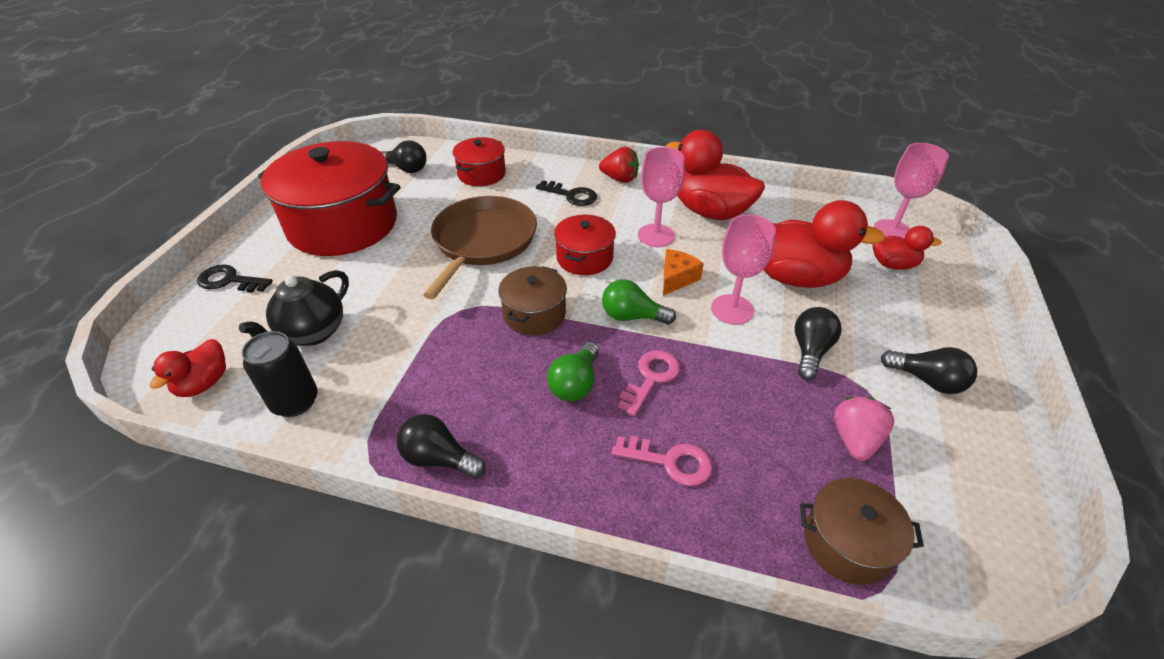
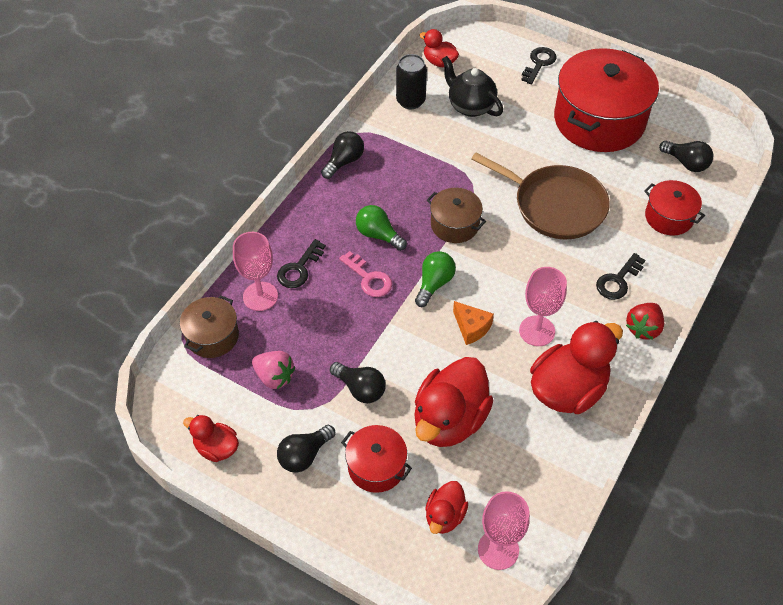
camera: 105 degrees right, 10 degrees up
black light bulb [381,140,427,173] -> black light bulb turned 90 degrees counterclockwise [659,141,714,172]
red pot [554,215,616,275] -> red pot moved to [341,425,412,493]
pink key [611,436,713,486] -> black key [277,239,326,288]
pink goblet [711,214,776,325] -> pink goblet moved to [233,232,278,311]
none -> red duck [183,415,239,462]

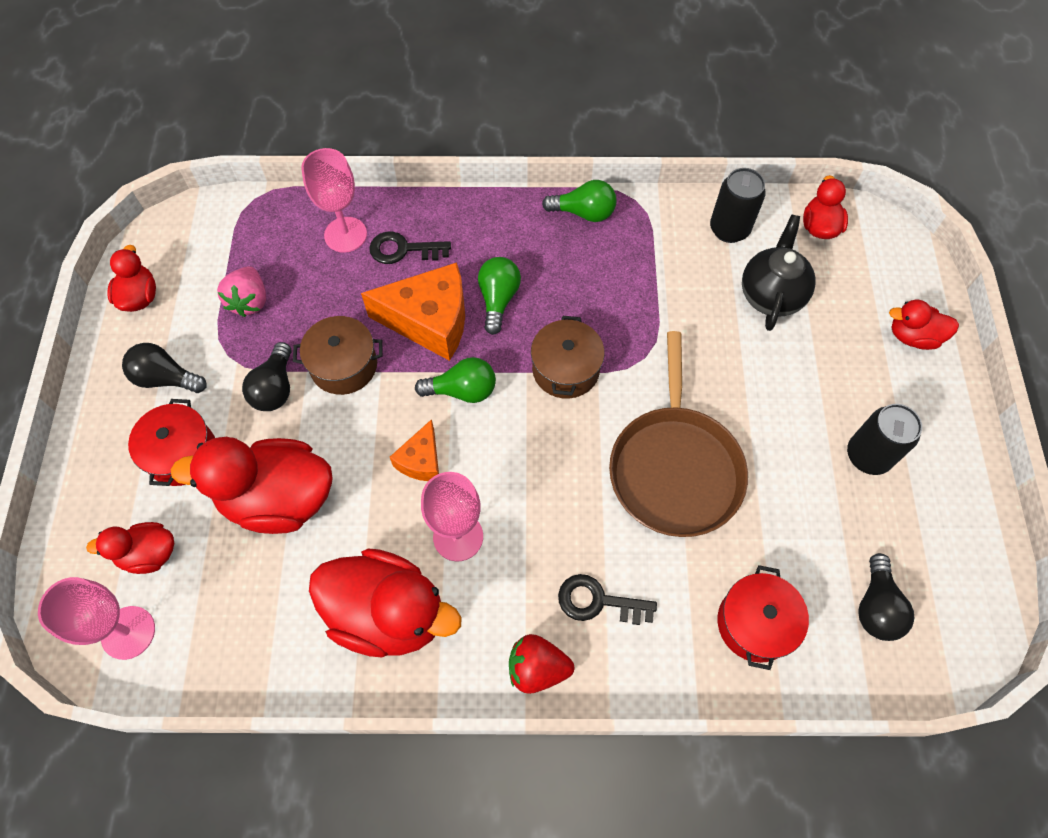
camera: 60 degrees right, 10 degrees up
brown pot [180,295,239,358] -> brown pot moved to [293,316,383,395]
black light bulb [321,131,364,179] -> green light bulb [542,180,616,222]
pink key [339,251,392,297] -> orange cheese [361,262,465,361]
black key [521,47,557,84] -> red duck [889,300,959,350]
red pot [554,48,659,152] -> black can [847,404,922,475]

